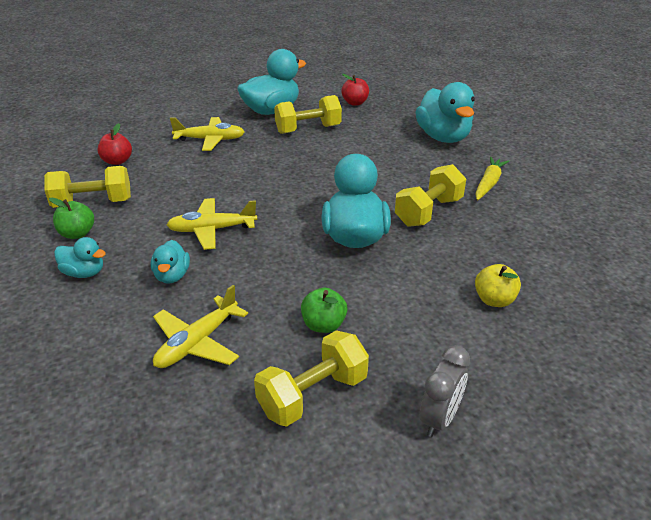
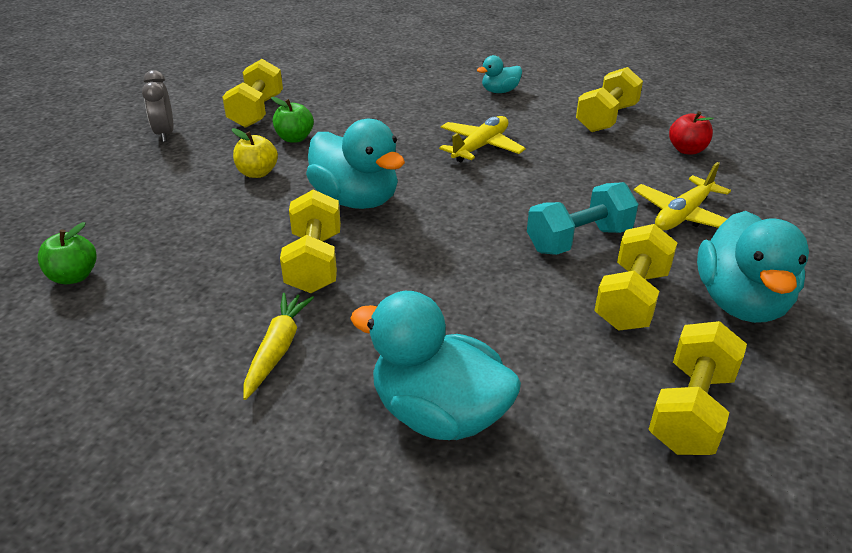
camera: 135 degrees right, 0 degrees up
green apple [49,198,94,239] -> green apple moved to [38,222,97,284]
turquoise duck [151,240,190,284] -> none
yellow plane [153,285,248,368] -> none
red apple [341,74,369,106] -> yellow dumbbell [648,321,747,455]
yellow carrot [475,157,509,200] -> yellow carrot turned 150 degrees counterclockwise [243,293,314,400]
yellow apple [475,264,521,307] -> yellow apple moved to [232,128,278,178]
none -> turquoise dumbbell [527,182,638,255]

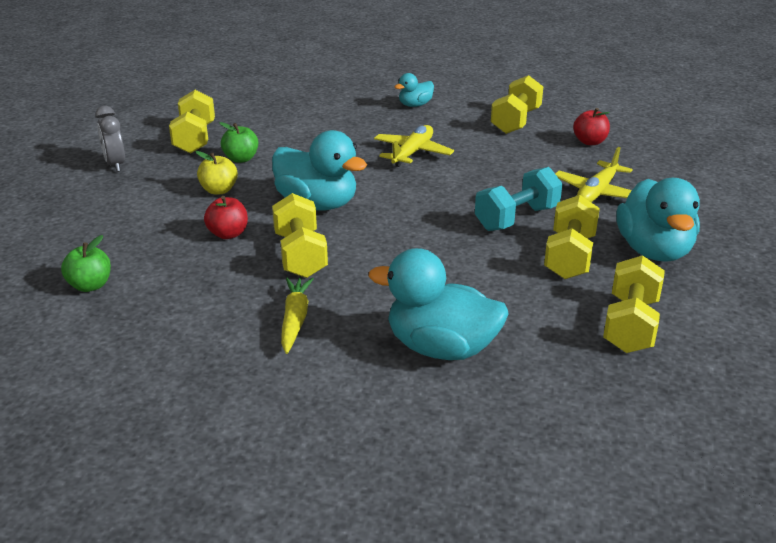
camera: 10 degrees left, 5 degrees down
none -> red apple [204,196,248,239]

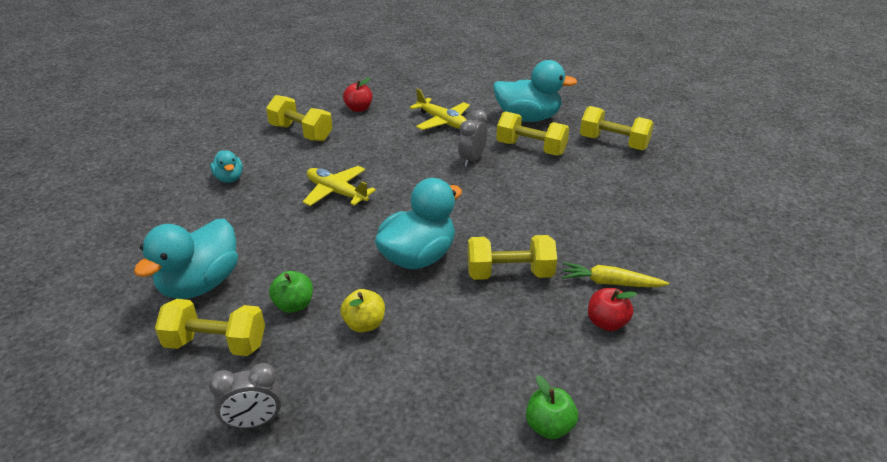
camera: 80 degrees left, 5 degrees up
red apple [204,196,248,239] -> red apple moved to [588,288,637,331]
turquoise duck [369,248,509,360] -> turquoise duck moved to [134,219,238,299]
turquoise dumbbell [475,167,563,231] -> grey clock [458,110,487,167]

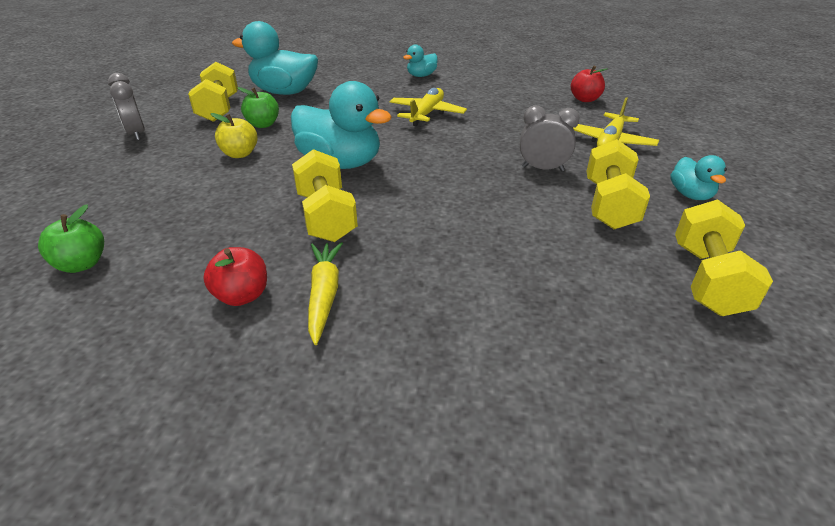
camera: 75 degrees right, 0 degrees up
yellow dumbbell [266,95,333,141] -> none
turquoise duck [493,60,578,122] -> turquoise duck [670,155,727,200], size x0.52

